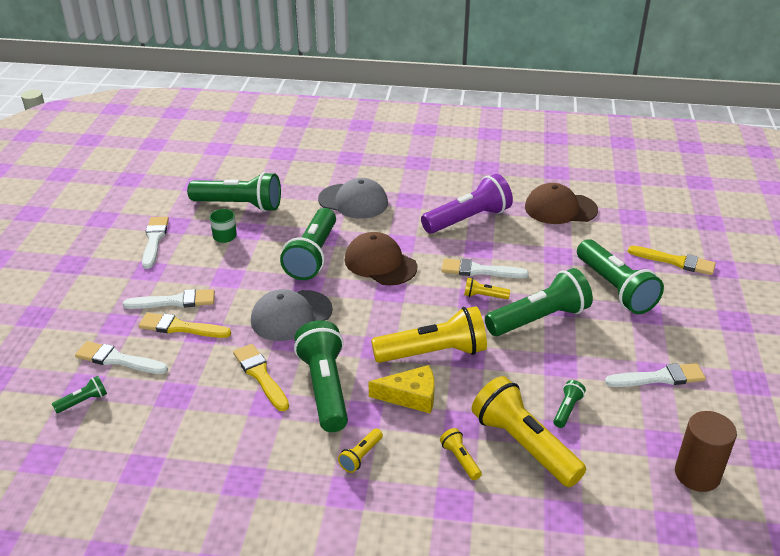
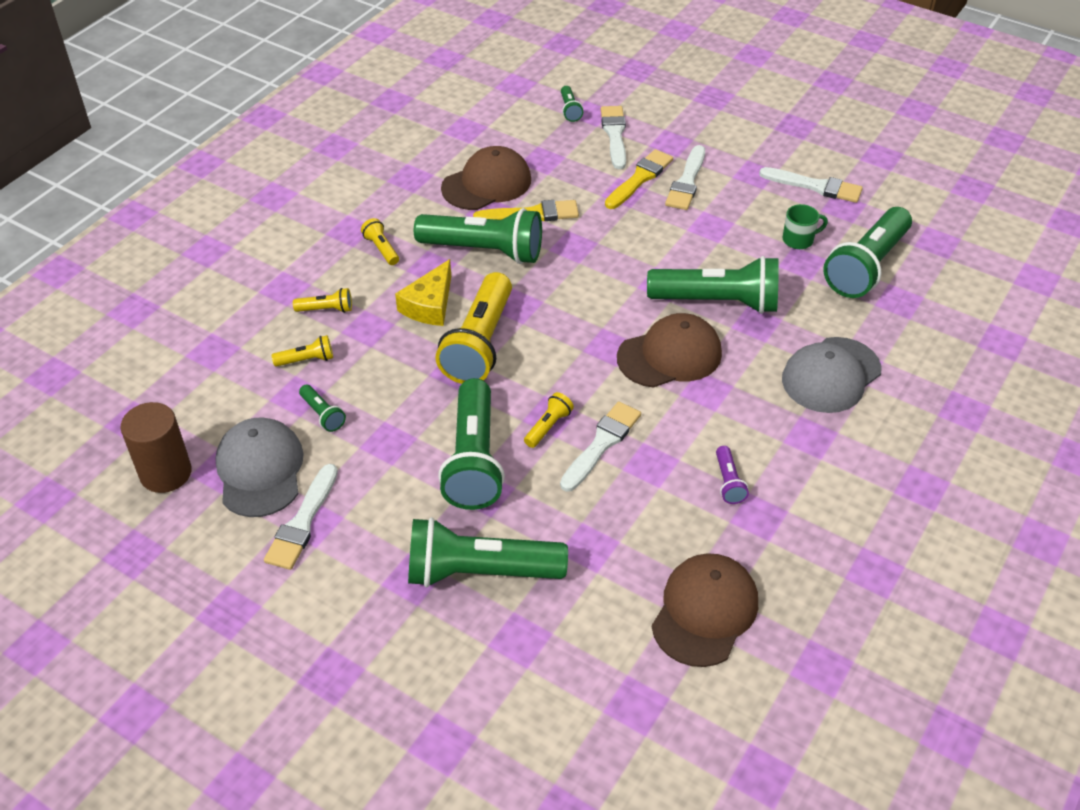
camera: 115 degrees right, 10 degrees up
white brush [75,341,168,374] -> white brush turned 45 degrees counterclockwise [601,106,626,169]
grey cap [251,289,333,341] -> grey cap moved to [215,418,304,517]
green flashlight [280,208,336,280] -> green flashlight turned 150 degrees clockwise [647,256,779,314]
purple flashlight [421,174,513,234] -> purple flashlight [716,446,749,504], size x0.44
yellow flashlight [472,376,586,487] -> yellow flashlight [272,335,333,367], size x0.44
yellow brush [628,246,716,275] -> none
none -> brown cap [441,146,531,210]

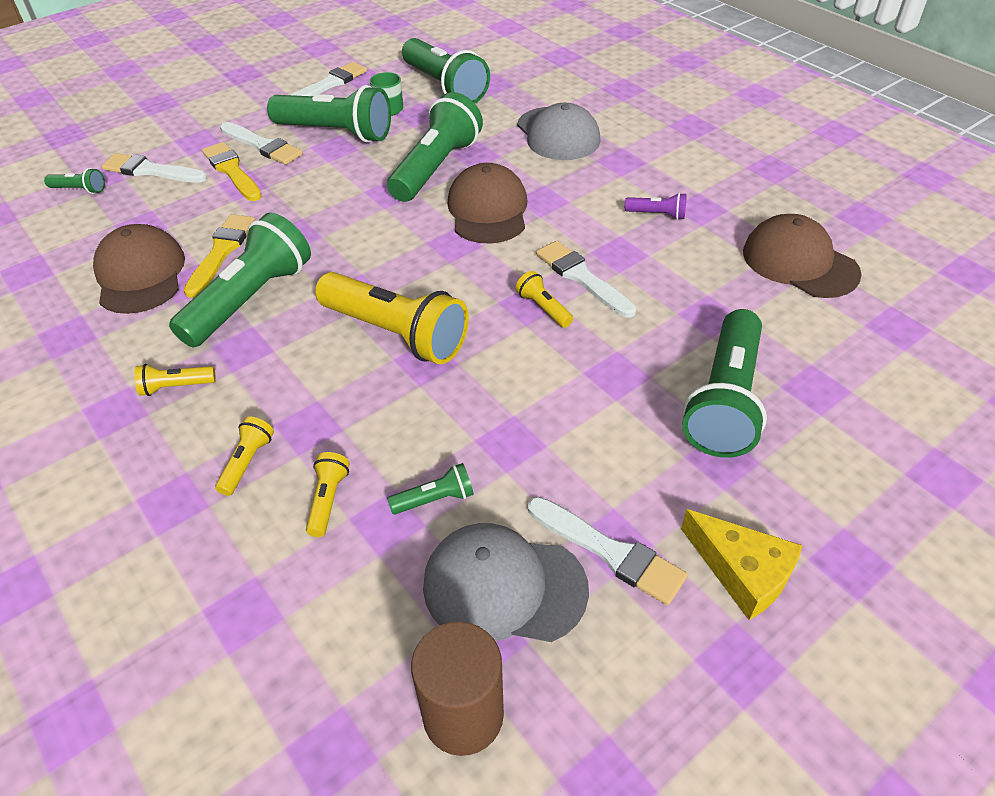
camera: 70 degrees left, 0 degrees up
yellow cheese [395,259,451,326] -> yellow cheese moved to [681,509,803,620]
green flashlight [438,378,505,510] -> green flashlight moved to [267,85,391,143]

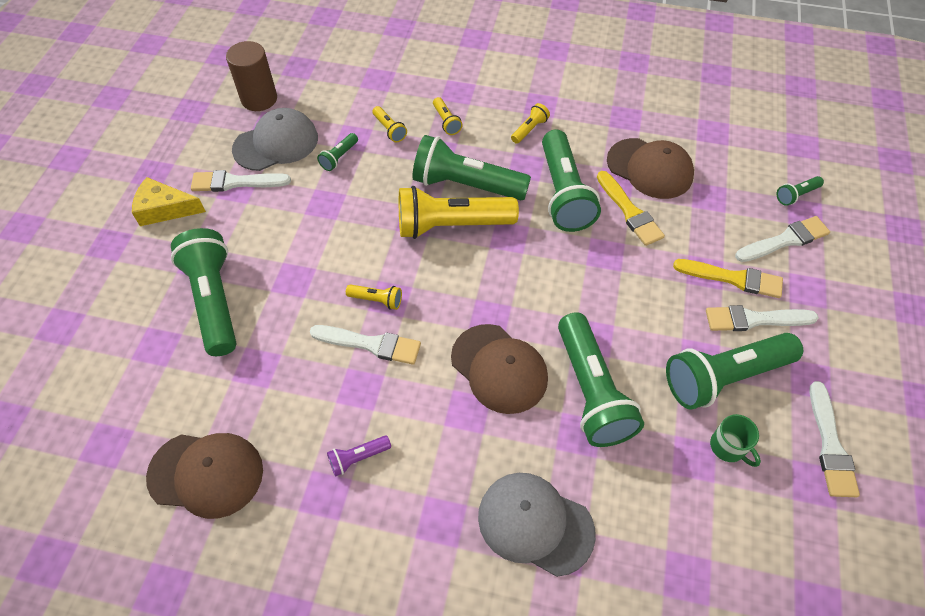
camera: 140 degrees right, 10 degrees up
green flashlight [402,38,490,103] -> green flashlight moved to [412,135,531,201]

